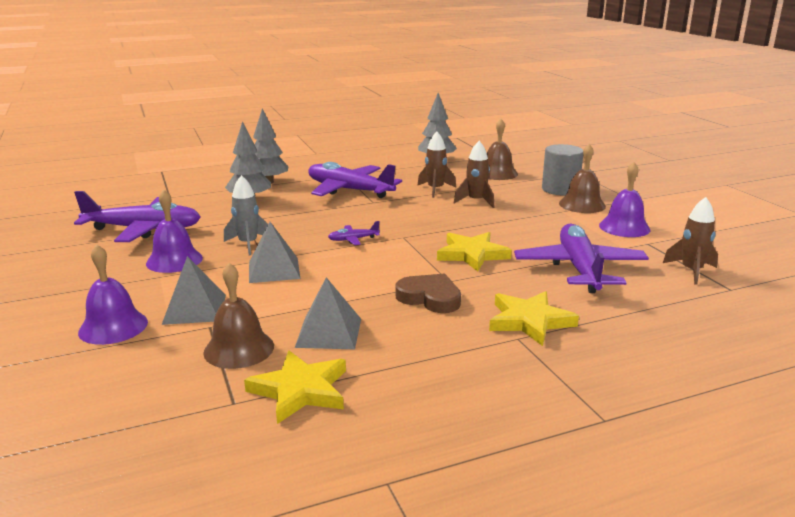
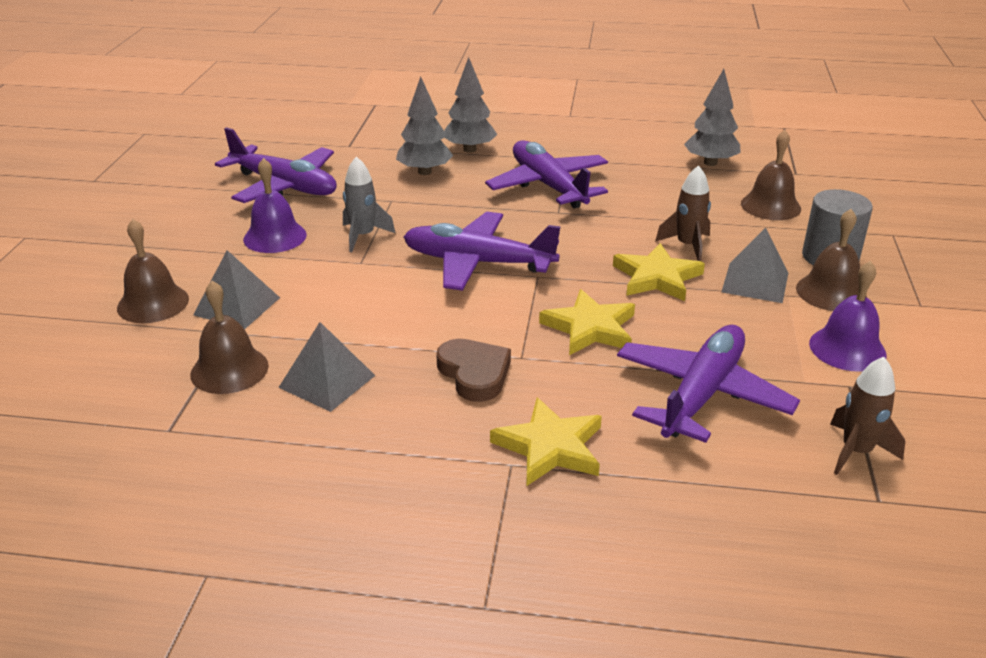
camera: 30 degrees right, 10 degrees up
purple bell [78,244,148,345] -> brown bell [117,219,189,323]
yellow star [244,350,346,424] -> yellow star moved to [613,243,705,301]
grey pyramid [249,222,301,283] -> grey pyramid moved to [722,227,788,303]
purple plane [328,221,380,245] -> purple plane [403,211,561,291], size x2.40
brown rocket [417,132,456,198] -> none

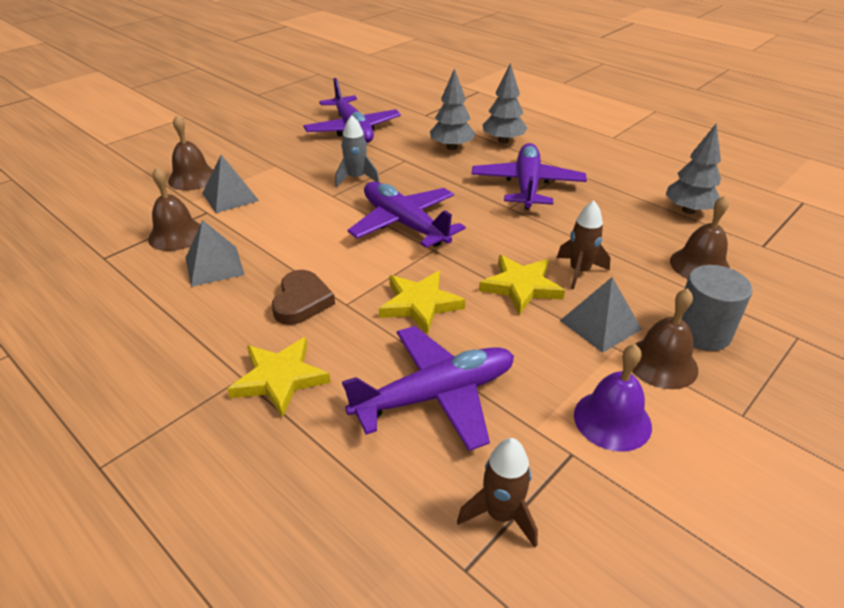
camera: 35 degrees right, 5 degrees up
purple bell [243,158,307,253] -> none

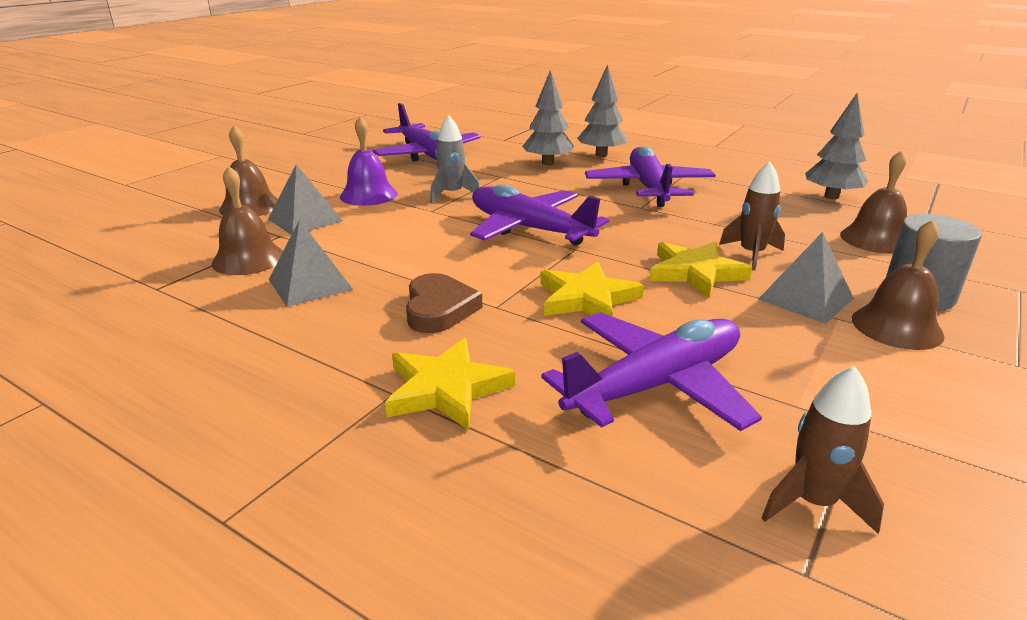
camera: 10 degrees left, 10 degrees down
purple bell [574,344,652,452] -> purple bell moved to [340,117,397,206]

